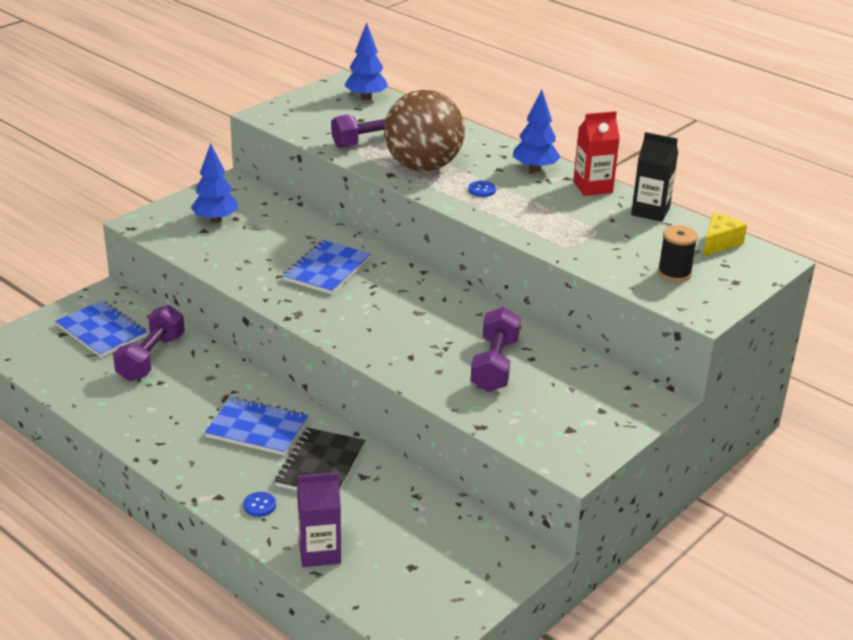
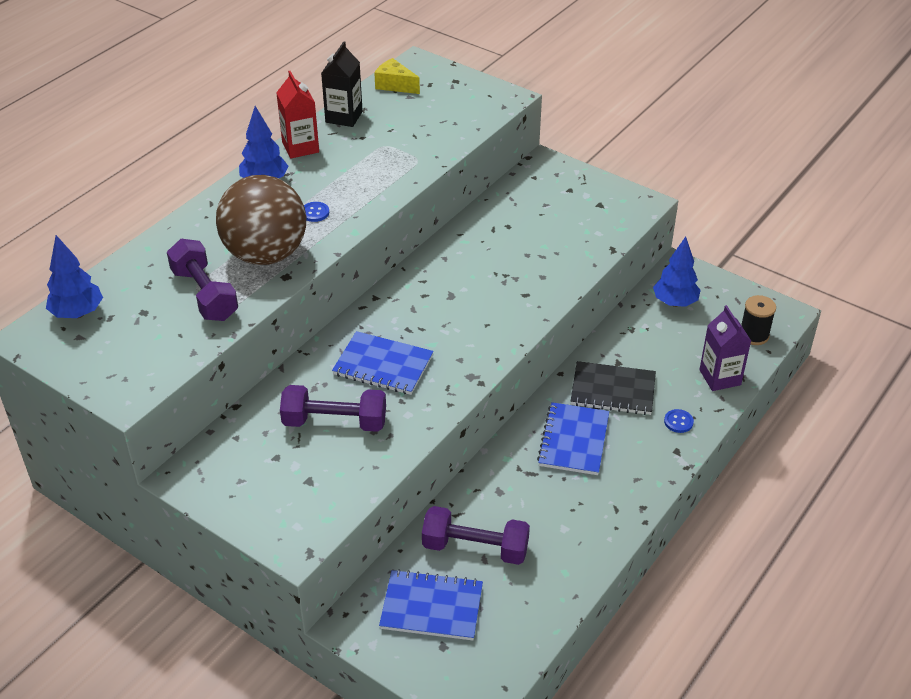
camera: 95 degrees left, 10 degrees up
blue notebook [55,300,147,358] -> blue notebook turned 60 degrees clockwise [379,569,483,641]
blue tree [190,143,238,223] -> blue tree moved to [653,237,701,307]
purple dumbbell [471,307,521,392] -> purple dumbbell moved to [280,385,386,432]
black spool [658,225,698,282] -> black spool moved to [741,295,776,345]

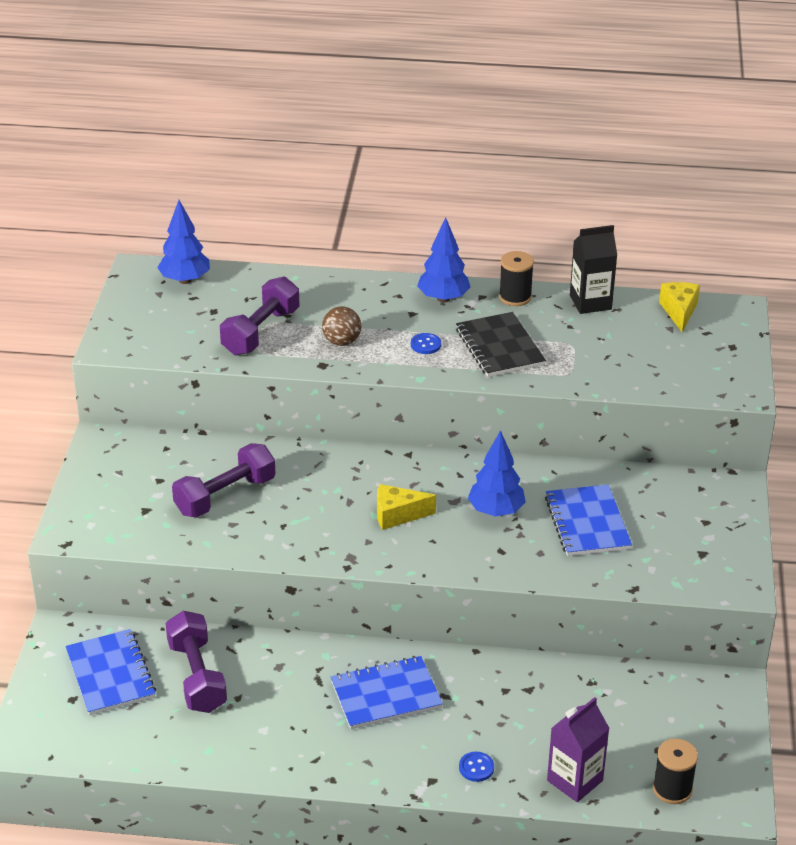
camera: 60 degrees right, 5 degrees down
brown ball [216,175,306,265] -> brown ball [322,306,361,346], size x0.43
red carton [276,71,319,159] -> black spool [499,251,534,306]
purple dumbbell [280,385,386,432] -> purple dumbbell turned 75 degrees clockwise [172,443,276,518]
blue notebook [332,331,434,395] -> blue notebook moved to [545,485,632,556]
black notebook [571,361,656,415] -> black notebook moved to [456,312,546,377]
blue tree [653,237,701,307] -> blue tree moved to [468,430,526,517]
none -> yellow cheese [377,484,436,530]

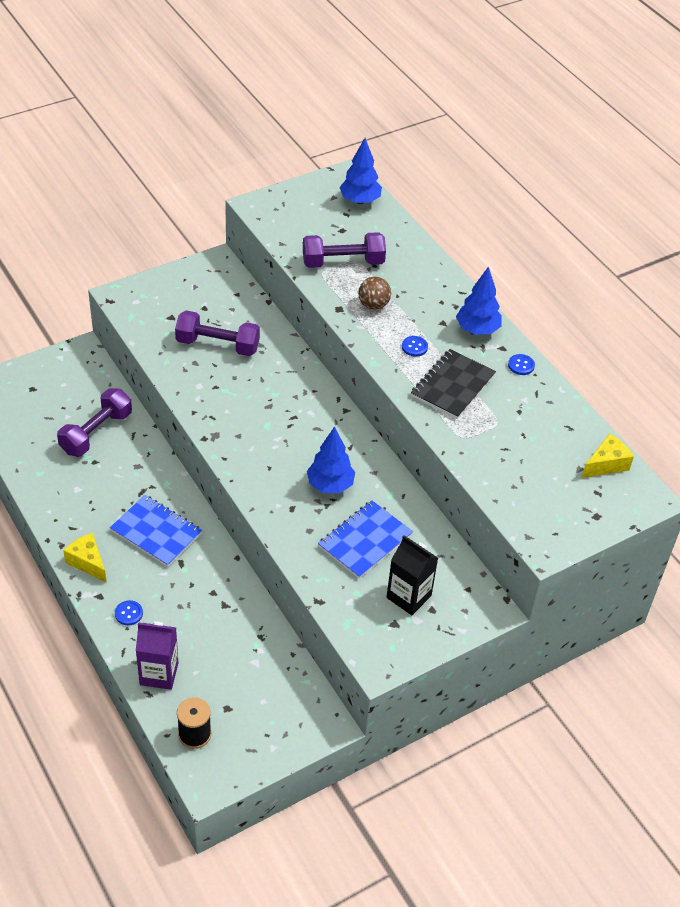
camera: 50 degrees right, 10 degrees up
blue notebook [65,629,156,715] -> none
yellow cheese [377,484,436,530] -> yellow cheese moved to [63,533,107,583]
black spool [499,251,534,306] -> blue button [508,354,535,375]
black carton [570,225,617,314] -> black carton moved to [387,535,438,615]

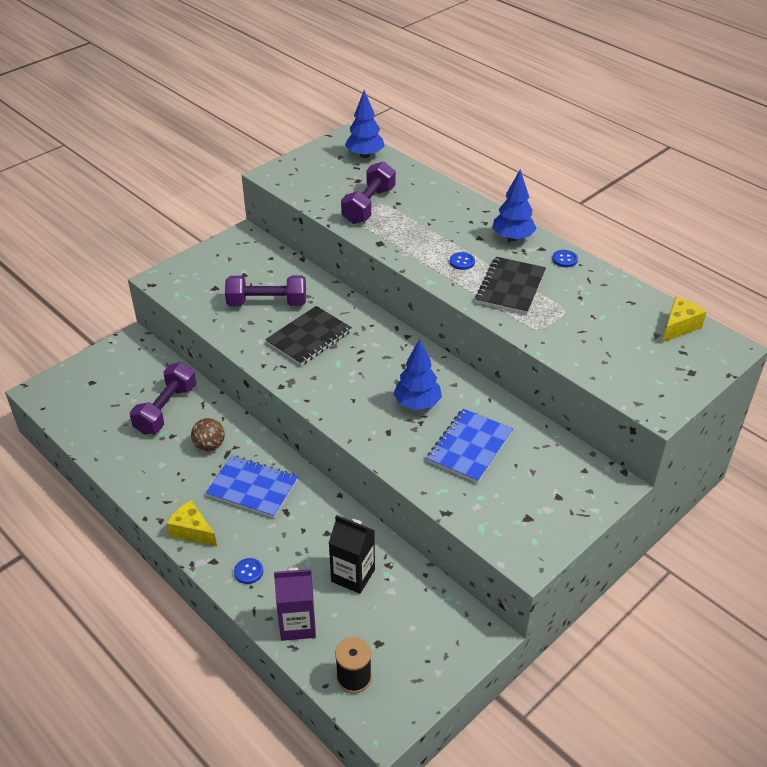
camera: 10 degrees left, 5 degrees down
purple dumbbell [303,232,386,268] -> purple dumbbell turned 45 degrees counterclockwise [341,161,396,224]
brown ball [358,277,391,310] -> brown ball moved to [191,418,225,451]
black carton [387,535,438,615] -> black carton moved to [329,515,375,594]
none -> black notebook [265,306,352,366]

